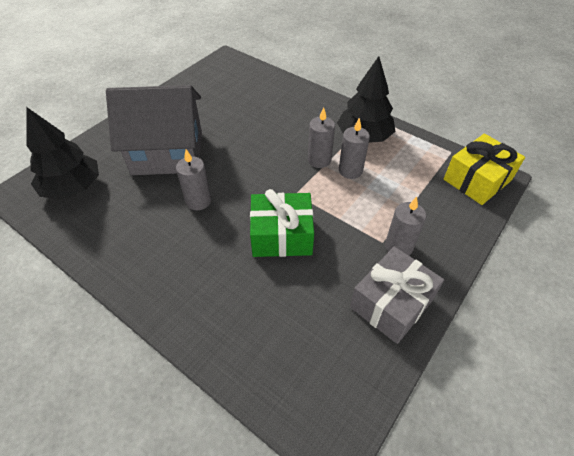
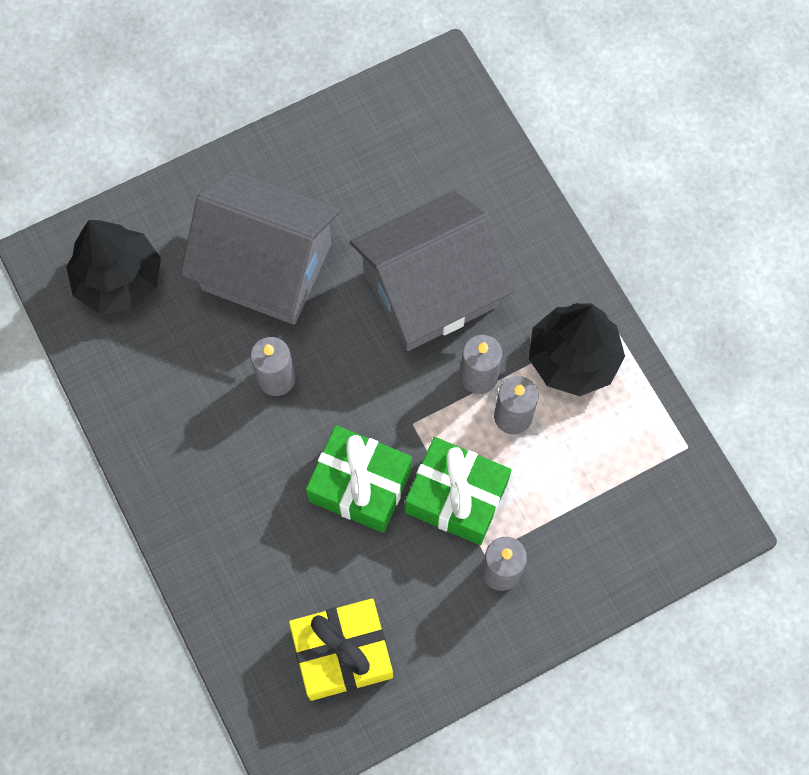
camera: 25 degrees right, 20 degrees up
grey gift [350,246,444,344] -> none
yellow gift [444,133,525,205] -> yellow gift moved to [289,598,393,701]
none -> grey house [350,190,515,351]
none -> green gift [405,437,511,545]

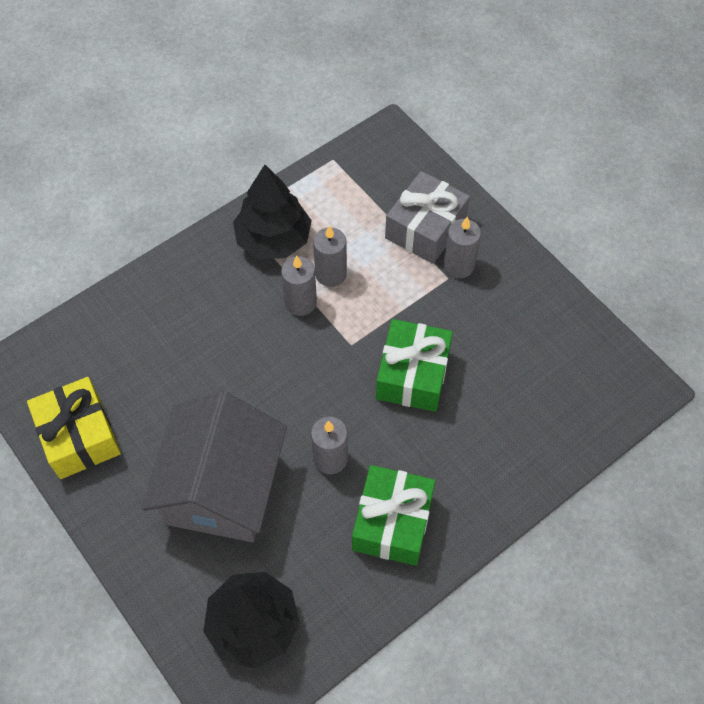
camera: 100 degrees left, 10 degrees down
yellow gift [289,598,393,701] -> yellow gift moved to [27,377,121,479]
grey house [350,190,515,351] -> none
green gift [405,437,511,545] -> green gift moved to [352,465,435,566]
none -> grey gift [385,171,470,264]

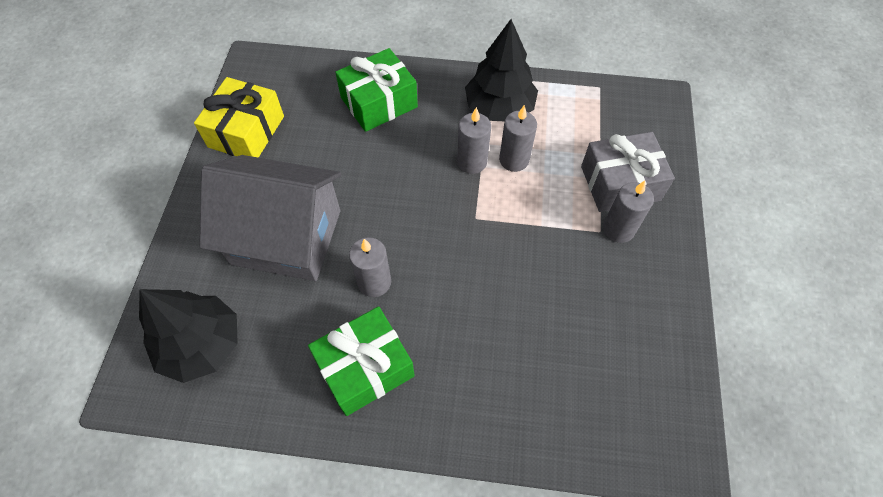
camera: 45 degrees right, 0 degrees up
grey house [141,391,287,542] -> grey house turned 45 degrees clockwise [199,155,342,281]
green gift [376,319,453,412] -> green gift moved to [335,48,418,132]

